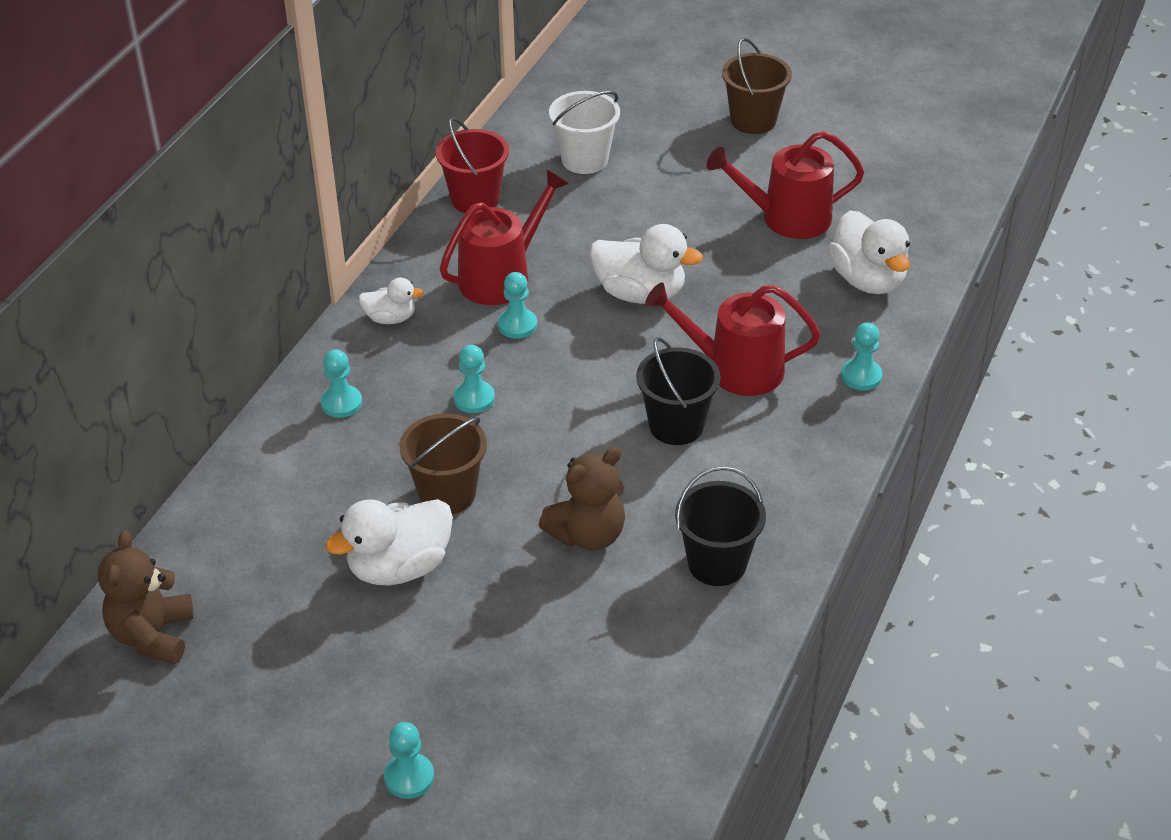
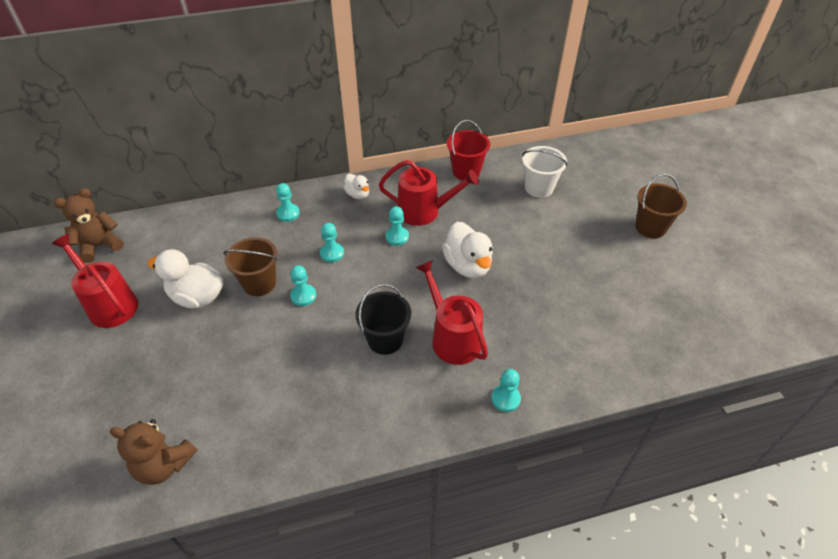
camera: 50 degrees right, 5 degrees up
turquoise pawn [384,722,434,799] -> turquoise pawn moved to [290,265,316,306]
brown teddy bear [539,447,625,551] -> brown teddy bear moved to [110,419,197,485]
black bucket [675,466,766,586] -> none
red watering can [707,131,864,239] -> red watering can moved to [52,234,138,328]
white duck [828,210,910,294] -> none

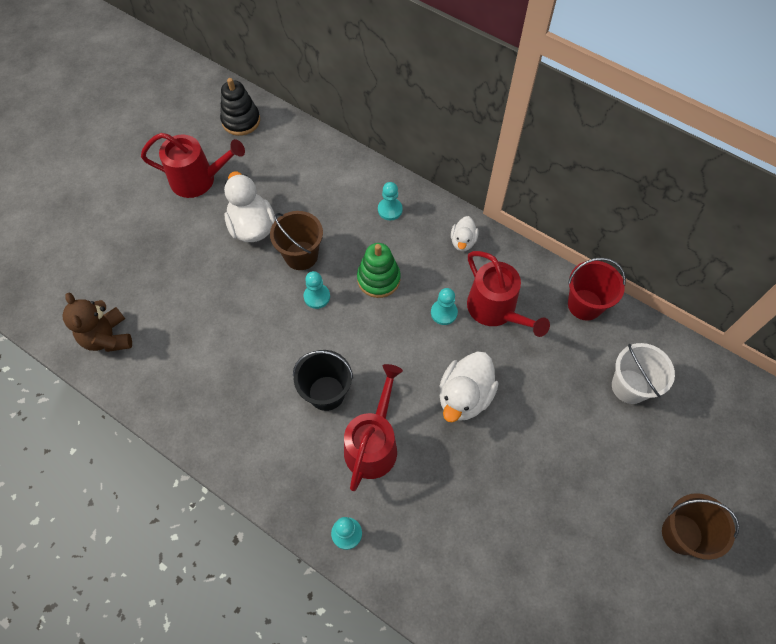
camera: 50 degrees right, 15 degrees up
red watering can [52,234,138,328] -> red watering can turned 90 degrees clockwise [141,133,245,198]
brown teddy bear [54,188,124,263] -> black stacking toy [220,78,260,136]
turquoise pawn [320,223,344,262] -> green stacking toy [357,243,401,298]

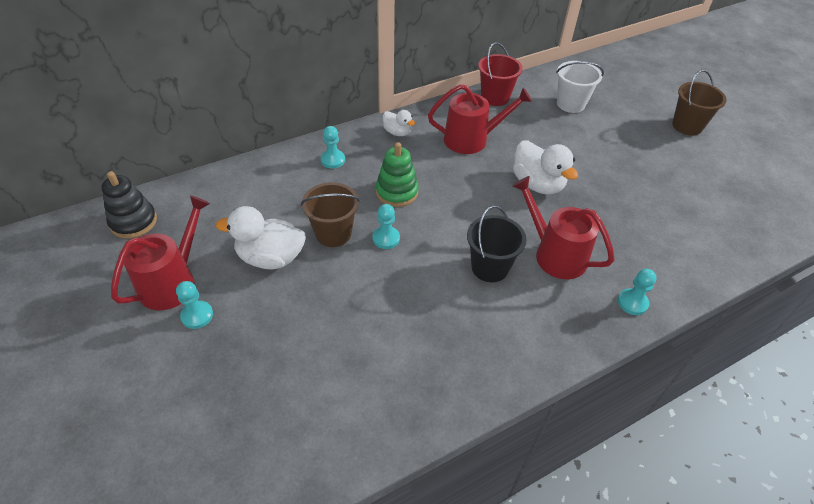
camera: 65 degrees left, 15 degrees down
brown teddy bear [62,293,132,352] -> none
turquoise pawn [431,288,458,325] -> turquoise pawn moved to [176,281,213,329]

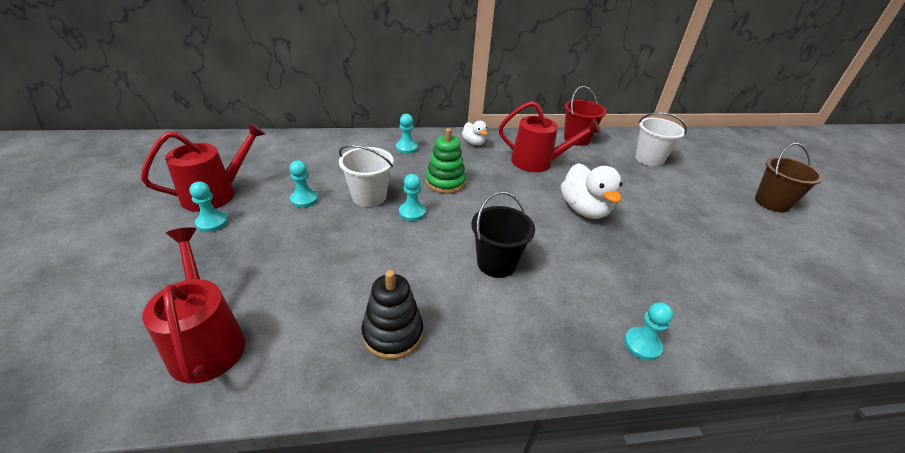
camera: 20 degrees right, 10 degrees down
black stacking toy [101,171,157,239] -> black stacking toy moved to [361,270,423,360]
white duck [216,206,306,269] -> turquoise pawn [290,161,318,208]
brown bucket [301,182,360,247] -> white bucket [339,145,394,207]
red watering can [512,176,614,279] -> red watering can moved to [142,227,245,383]

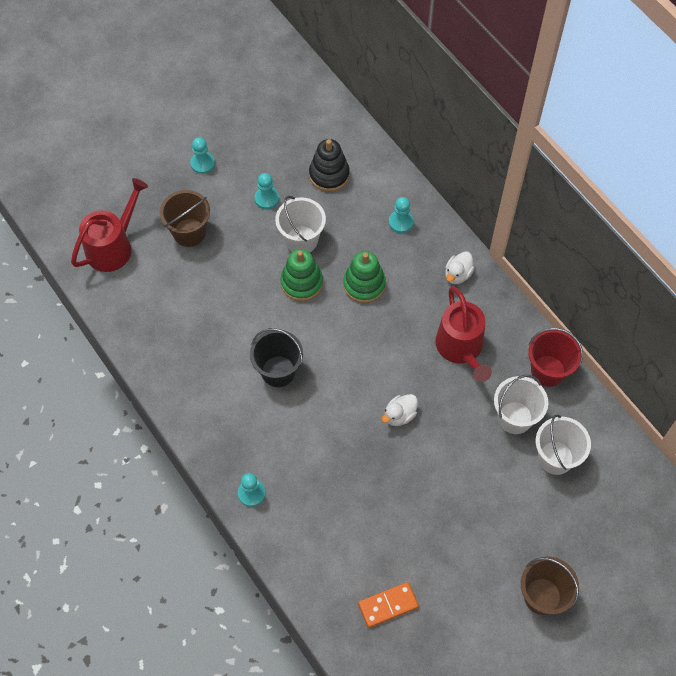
camera: 65 degrees right, 25 degrees up
red watering can [141,122,266,212] -> none
black stacking toy [361,270,423,360] -> black stacking toy moved to [309,139,350,192]
turquoise pawn [399,174,426,221] -> green stacking toy [280,249,323,301]
white duck [561,163,622,219] -> white duck [381,394,418,426], size x0.56
none -> brown bucket [160,190,210,247]
none -> orange domino [358,582,419,628]
none -> white bucket [494,375,548,434]

